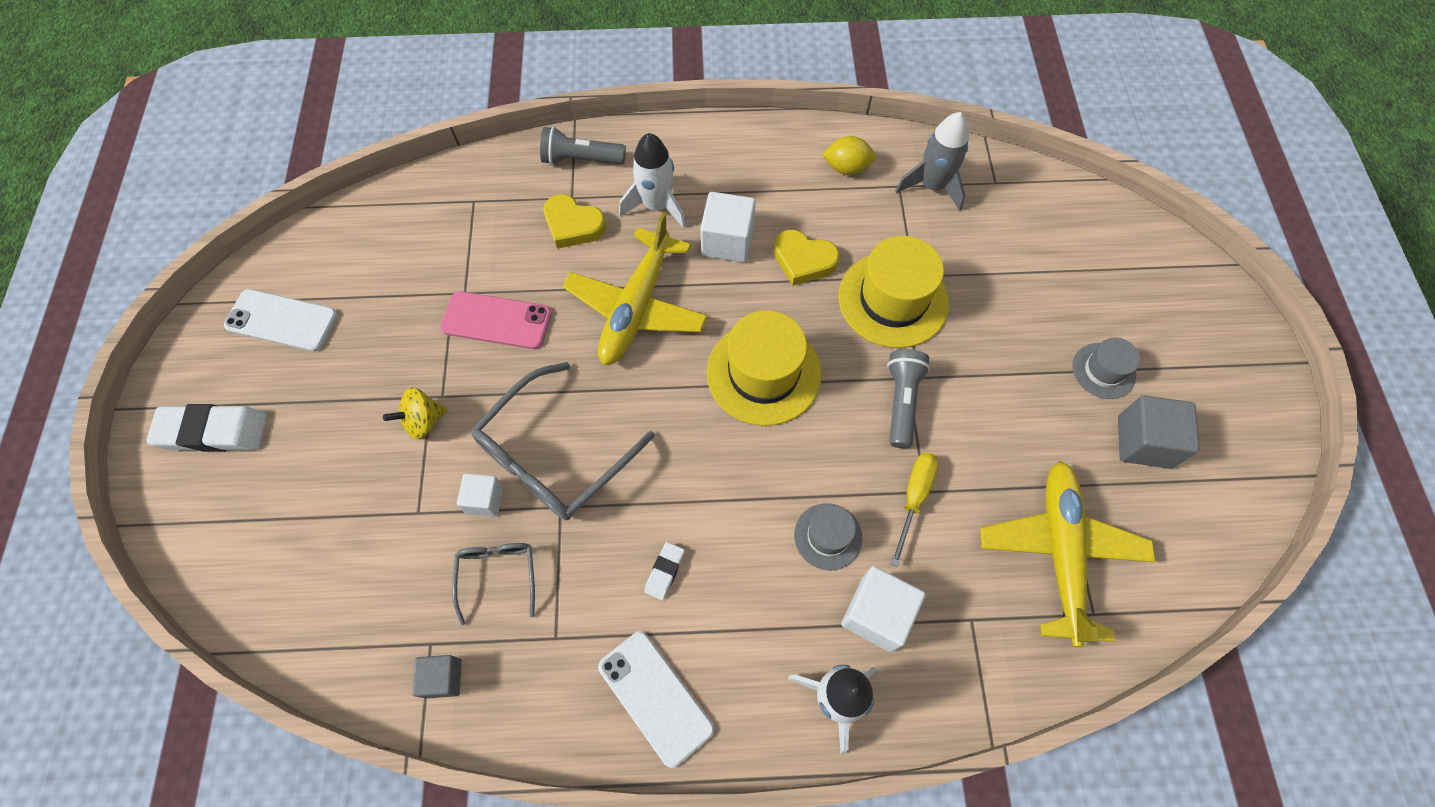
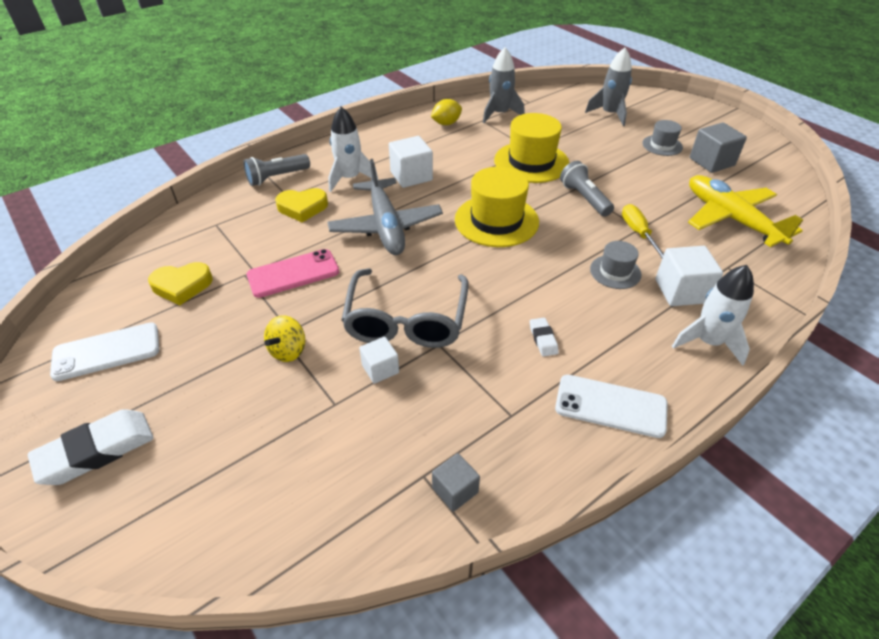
camera: 35 degrees left, 20 degrees down
grey glasses [452,543,535,625] -> none
yellow plane [562,212,708,365] -> grey plane [327,159,443,255]
yellow heart [774,229,840,286] -> yellow heart moved to [148,262,213,305]
none -> grey rocket [585,48,632,126]

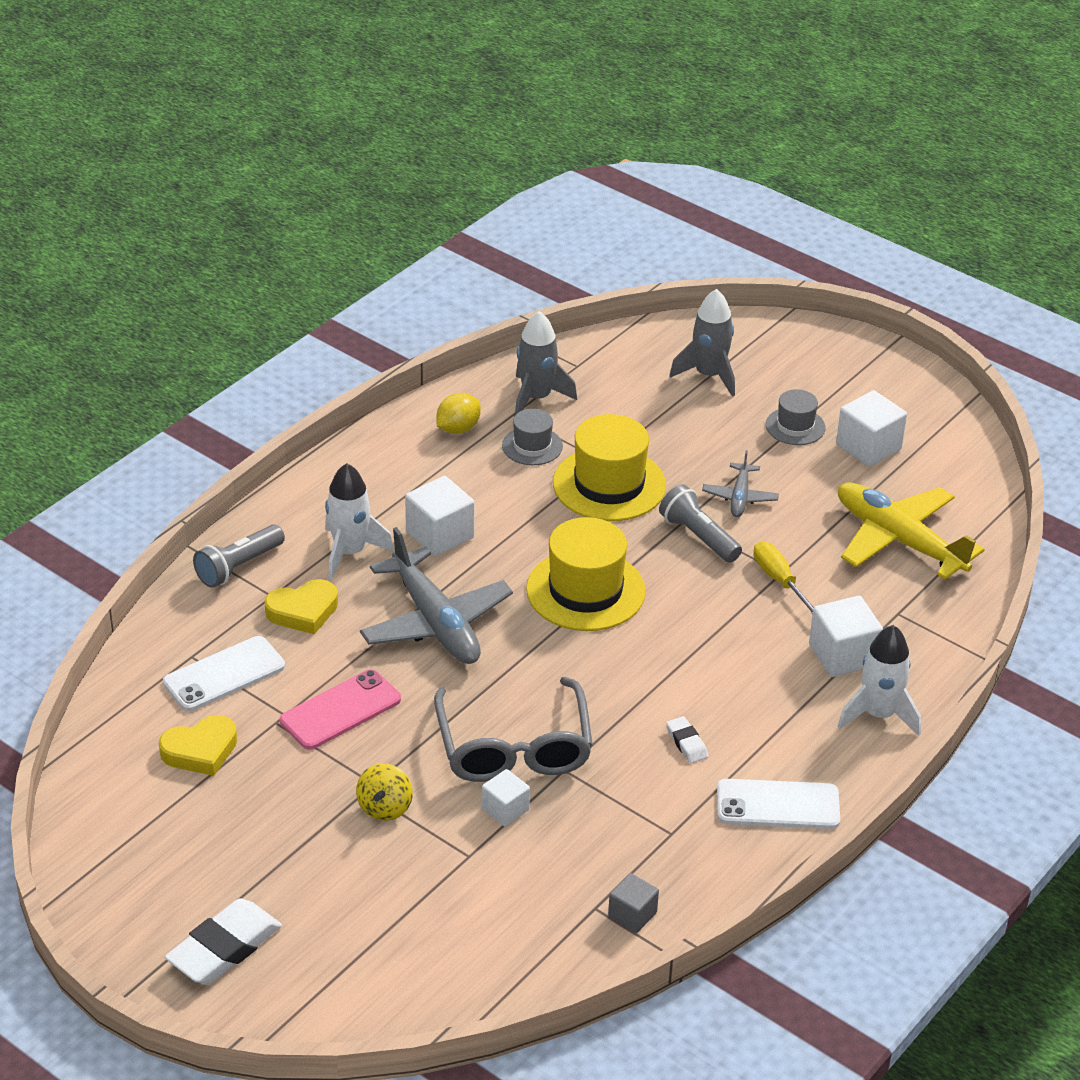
camera: 15 degrees left, 5 degrees down
white phone [50,322,159,381] -> white phone moved to [163,636,285,711]
grey hat [590,241,642,289] -> grey hat moved to [502,409,563,465]
grey cube [690,122,747,173] -> white cube [836,390,907,467]
none -> grey plane [702,450,779,517]

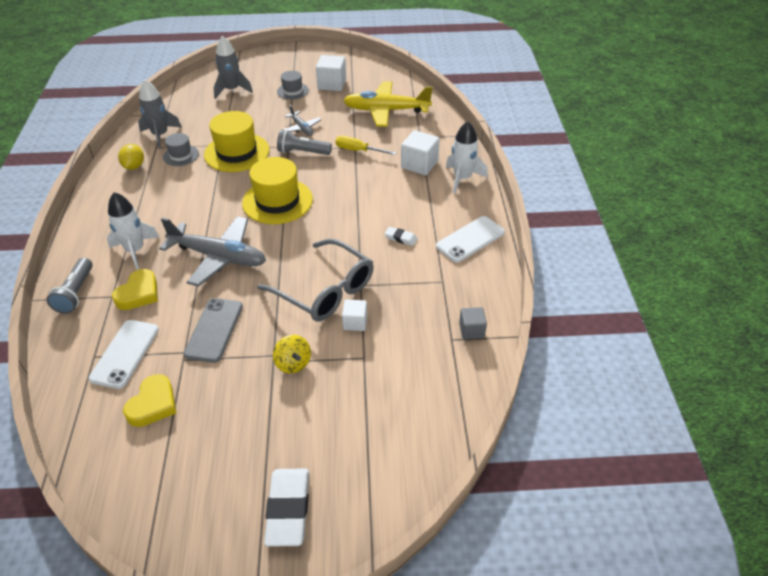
camera: 40 degrees left, 5 degrees up
pink phone [280,669,401,750] -> grey phone [184,298,243,363]
white cube [405,476,474,556] -> none

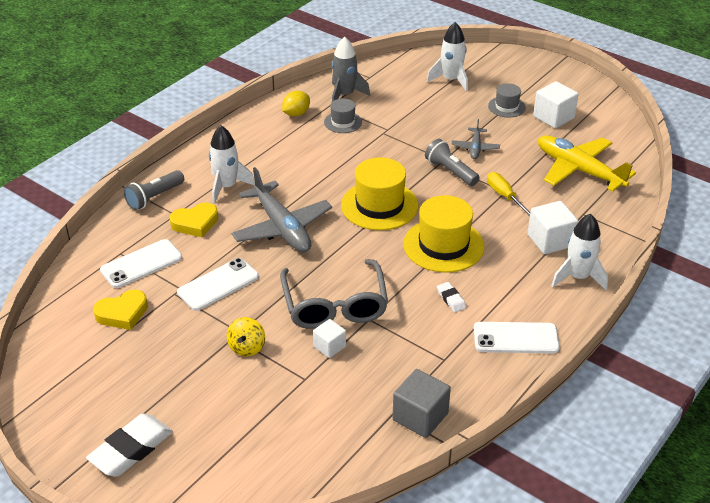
camera: 40 degrees right, 5 degrees down
grey phone [184,298,243,363] -> white phone [177,258,259,311]
yellow hat [204,111,269,172] -> yellow hat moved to [403,195,485,273]
grey rocket [214,36,253,99] -> white rocket [427,22,468,92]
grey cube [459,307,487,339] -> grey cube [393,369,451,438], size x1.63

